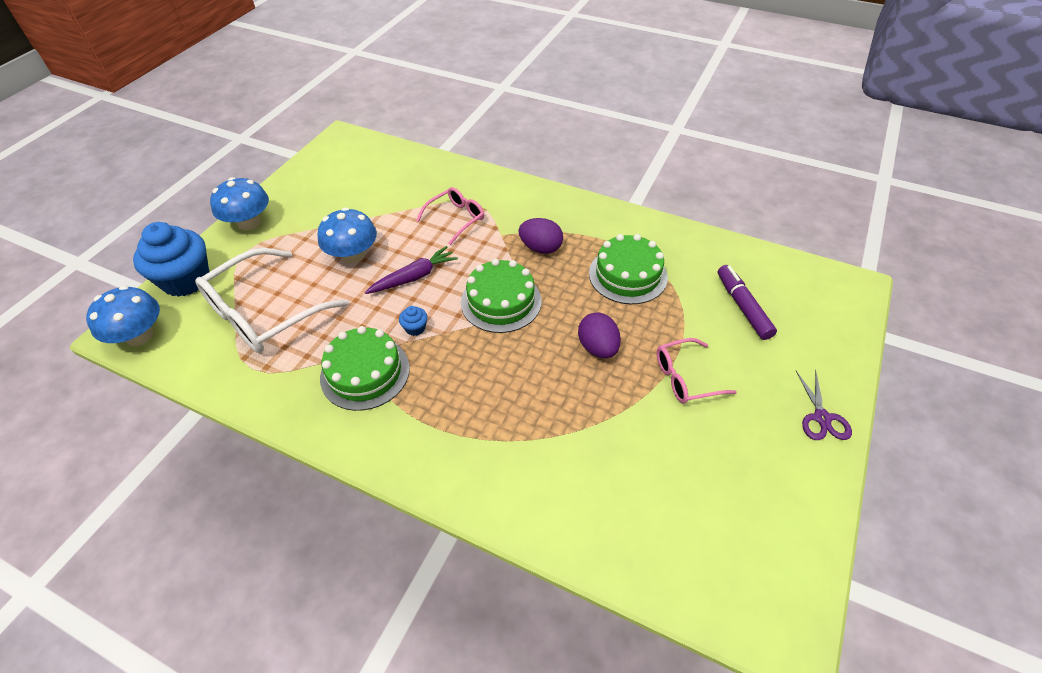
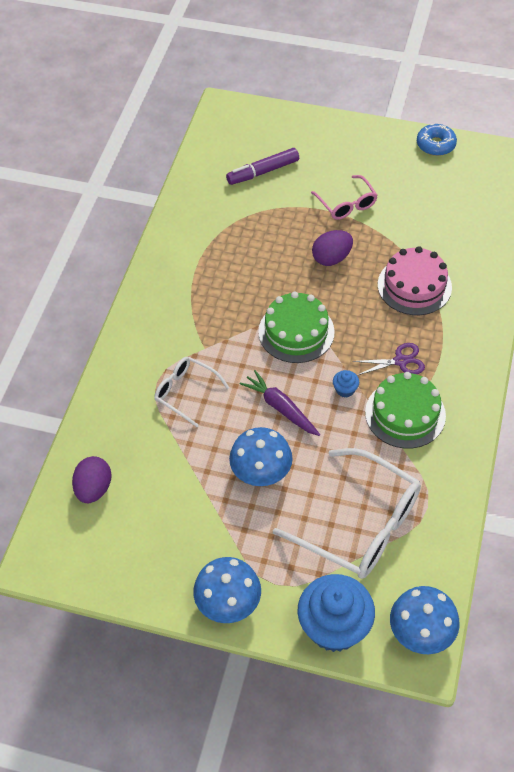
camera: 100 degrees left, 5 degrees up
pink glasses [416,187,484,245] -> white glasses [154,357,230,427]
purple egg [518,218,563,254] -> purple egg moved to [72,456,111,503]
green cake [589,234,668,304] -> none
purple scissors [796,369,852,440] -> purple scissors moved to [352,343,425,375]
none -> pink cake [378,246,452,315]
none -> blue donut [417,124,457,156]

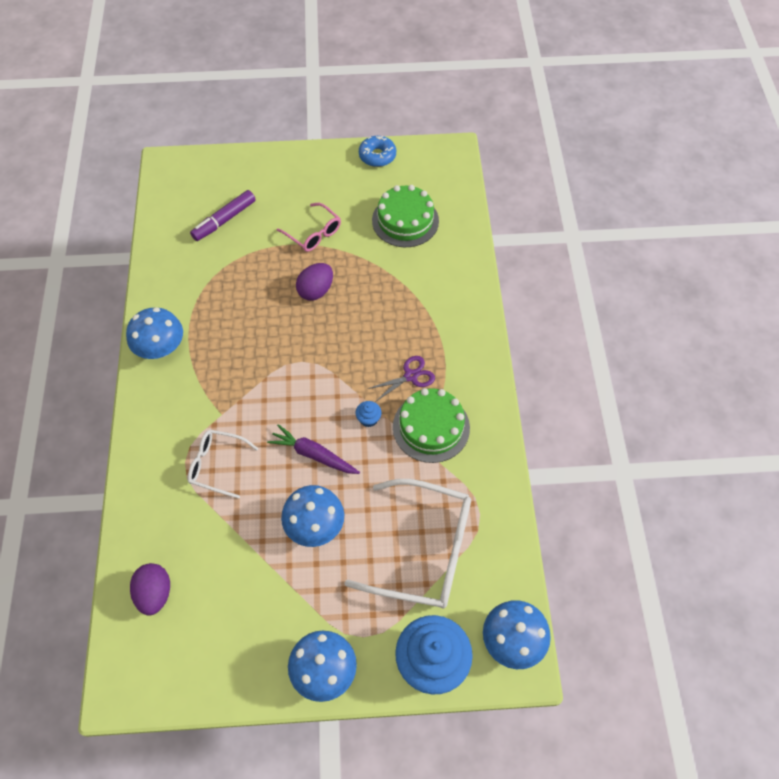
camera: 20 degrees left, 5 degrees up
green cake [258,291,335,363] -> green cake moved to [372,185,439,247]
pink cake [378,246,452,315] -> none
none -> blue mushroom [126,307,183,359]

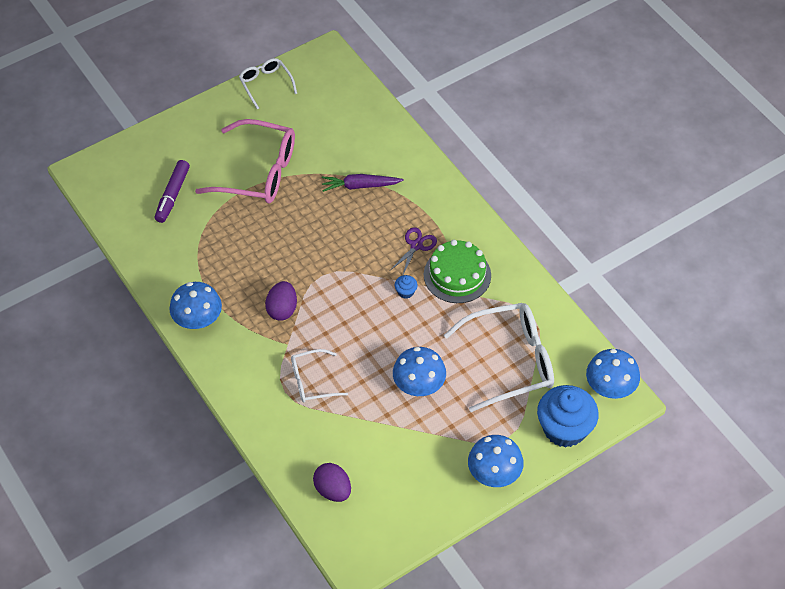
camera: 30 degrees left, 5 degrees down
purple carrot [267,424,360,474] -> purple carrot moved to [322,174,404,192]
pink glasses [277,203,341,252] -> pink glasses [195,119,295,203], size x1.86
purple egg [296,263,333,301] -> purple egg moved to [265,281,297,321]
blue donut [359,136,396,167] -> white glasses [239,58,297,109]
green cake [372,185,439,247] -> none

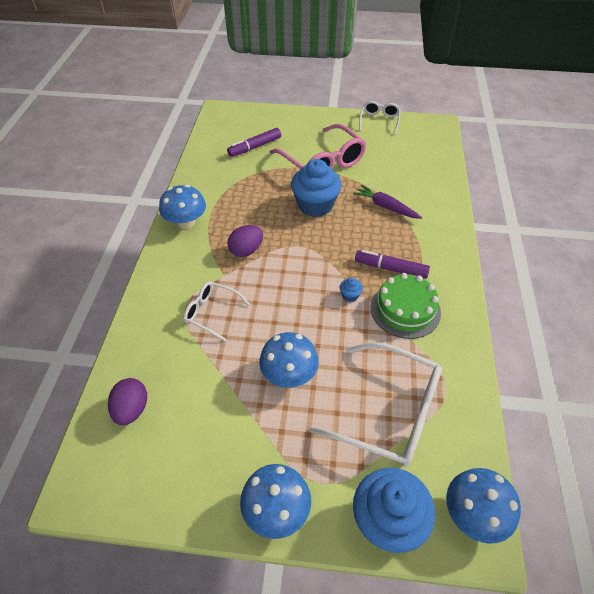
camera: 40 degrees right, 5 degrees down
purple scissors [389,227,437,276] -> purple marker [355,250,430,279]
none -> blue cupcake [291,159,342,217]

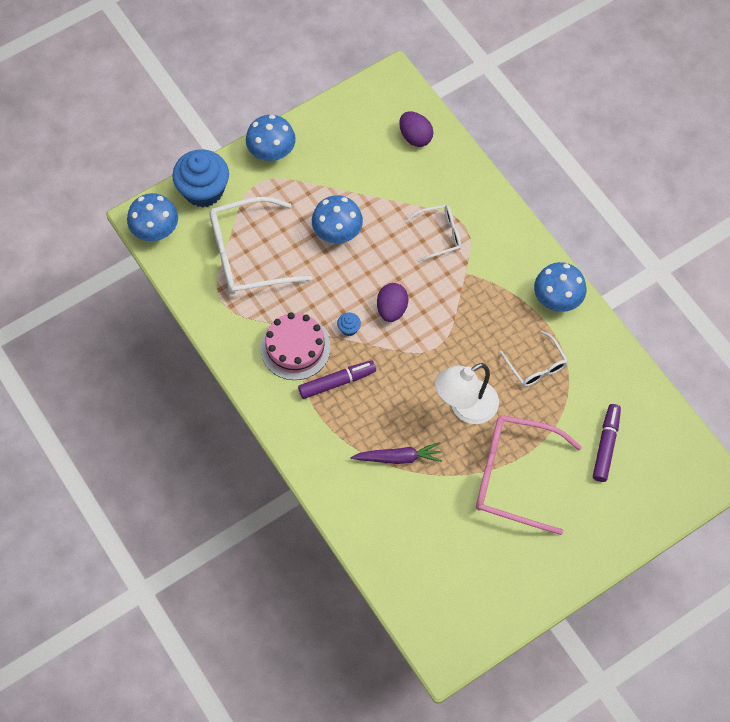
camera: 140 degrees right, 15 degrees up
purple egg [227,225,263,257] -> purple egg moved to [377,283,408,322]
blue cupcake [291,159,342,217] -> white lamp [435,363,499,424]
white glasses [359,101,400,135] -> white glasses moved to [500,331,568,387]
green cake [371,273,441,339] -> pink cake [260,312,331,380]

